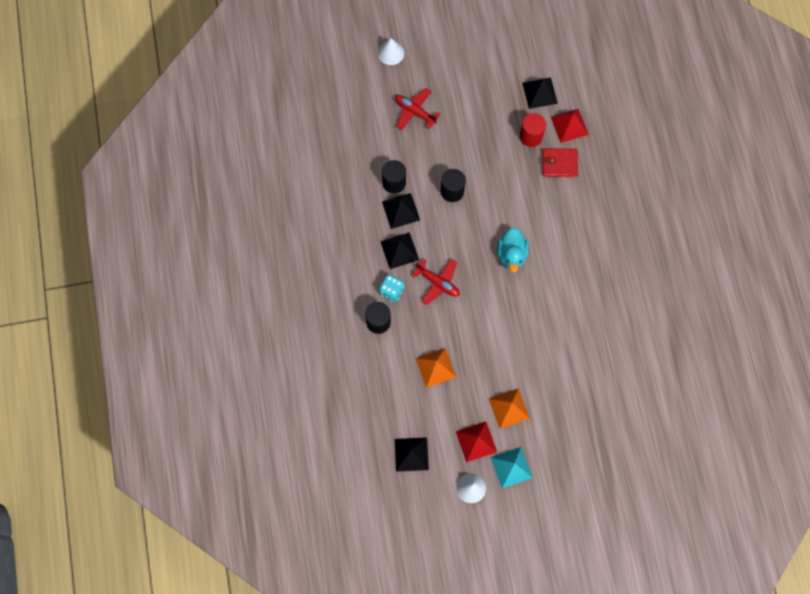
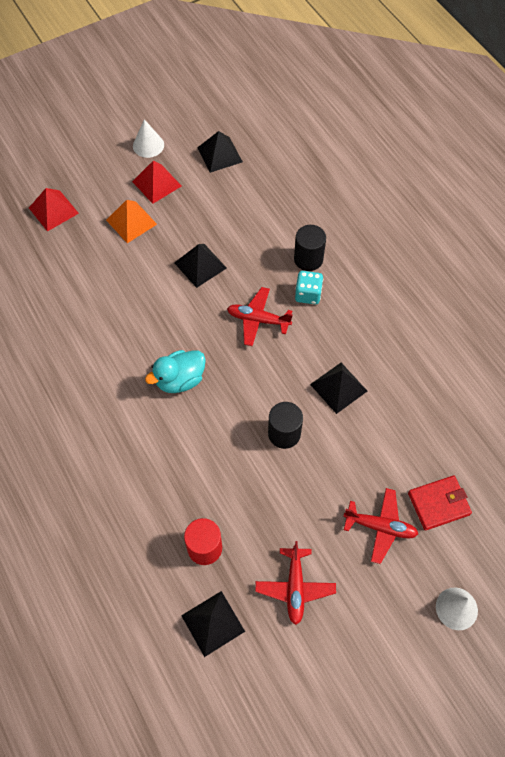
camera: 160 degrees right, 10 degrees down
black pyramid [380,232,419,269] -> black pyramid moved to [175,244,227,288]
black cylinder [382,160,406,194] -> none
orange pyramid [415,348,456,388] -> none
turquoise pyramid [491,447,533,488] -> none
turquoise duck [497,228,529,272] -> turquoise duck turned 105 degrees counterclockwise [145,350,206,393]
red wallet [542,148,578,177] -> red wallet moved to [408,476,472,530]
red pyramid [551,109,589,143] -> red pyramid moved to [29,188,79,232]
none -> red plane [255,541,336,625]

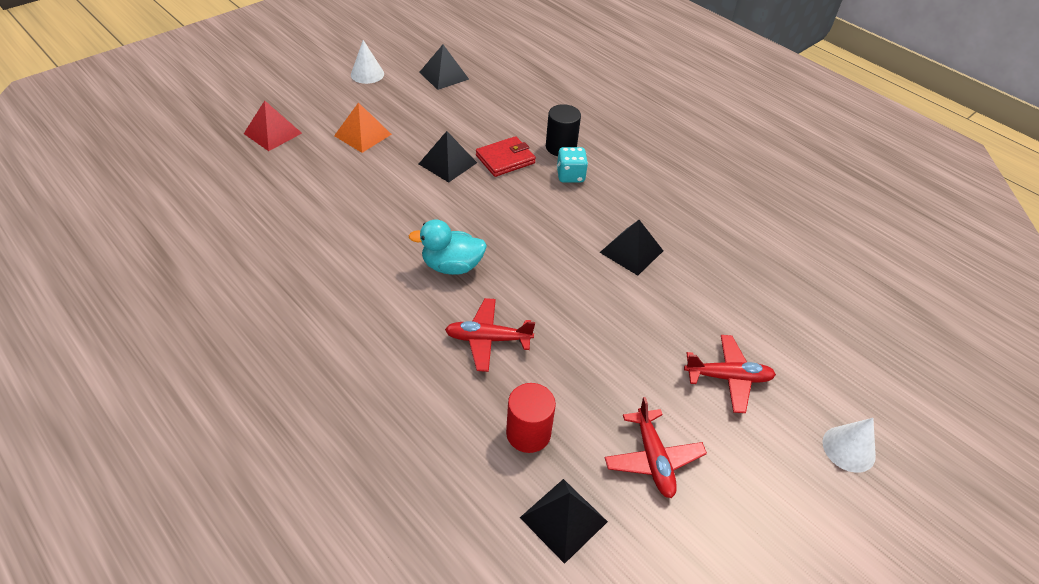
camera: 15 degrees left, 15 degrees down
red pyramid [132,161,182,204] -> none
turquoise duck [145,350,206,393] -> turquoise duck turned 45 degrees clockwise [409,219,487,275]
red plane [227,287,293,346] -> red plane moved to [445,298,535,372]
black cylinder [268,402,303,449] -> none
red wallet [408,476,472,530] -> red wallet moved to [476,136,536,177]

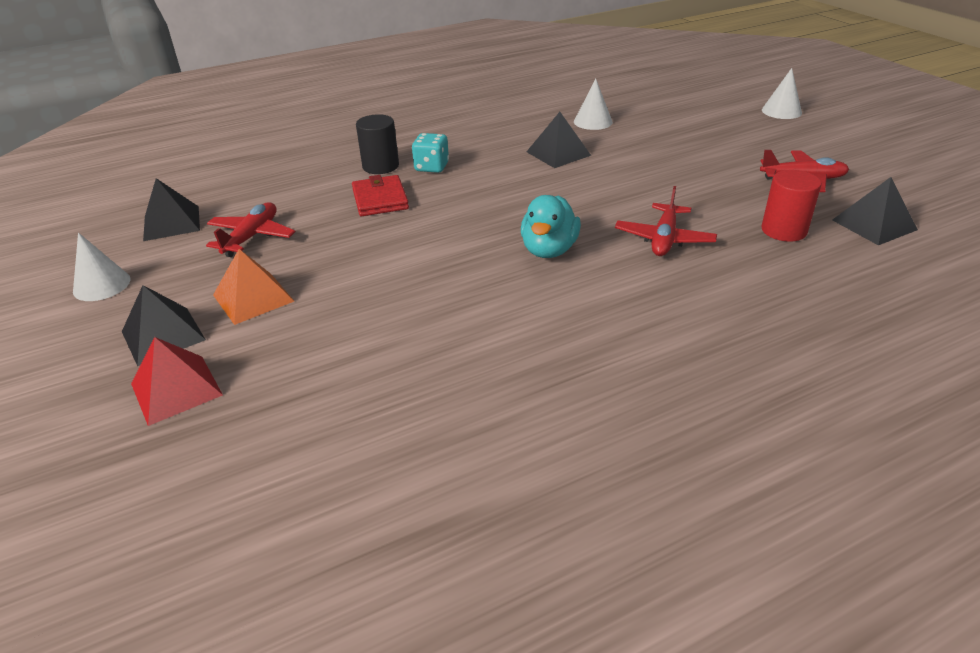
camera: 70 degrees left, 10 degrees down
black pyramid [419,131,477,183] -> black pyramid moved to [122,285,206,366]
red plane [684,335,776,413] -> red plane moved to [206,202,295,257]
none -> white cone [574,79,613,130]

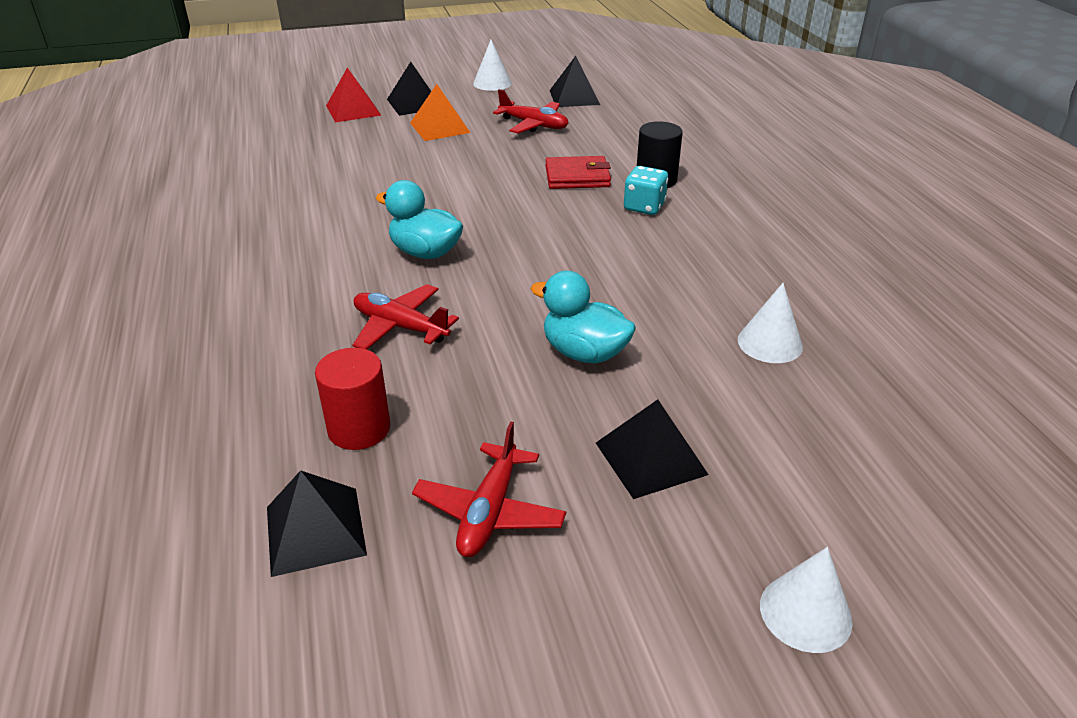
camera: 100 degrees right, 0 degrees up
black pyramid [527,112,591,168] -> black pyramid moved to [596,400,709,499]
none -> turquoise duck [531,271,636,363]

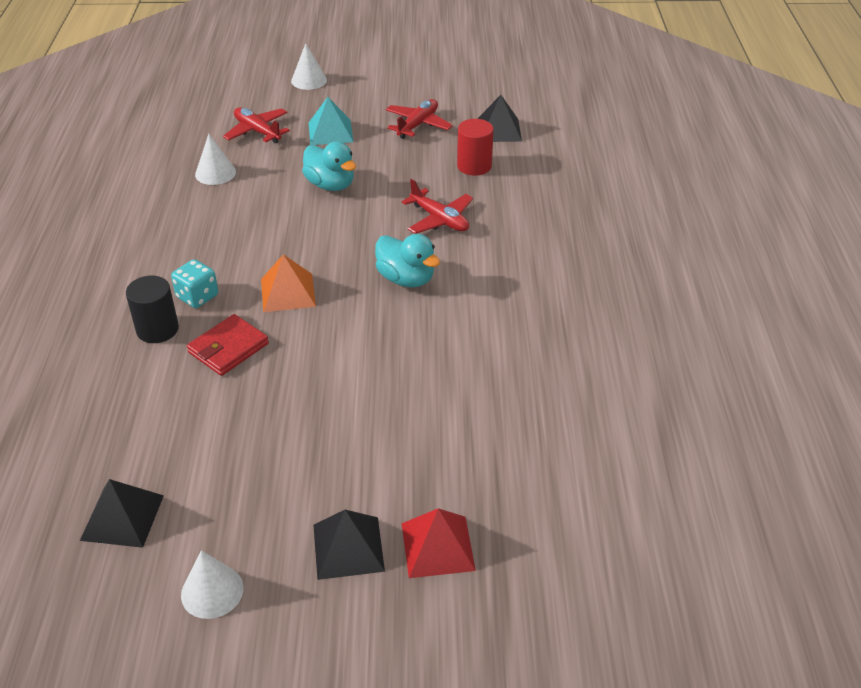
camera: 165 degrees left, 5 degrees up
orange pyramid [410,84,470,141] -> orange pyramid moved to [261,254,316,312]
red plane [493,89,568,134] -> red plane moved to [223,107,290,143]
red wallet [545,156,611,189] -> red wallet turned 60 degrees counterclockwise [187,314,269,376]
black pyramid [596,400,709,499] -> turquoise pyramid [309,97,353,145]

